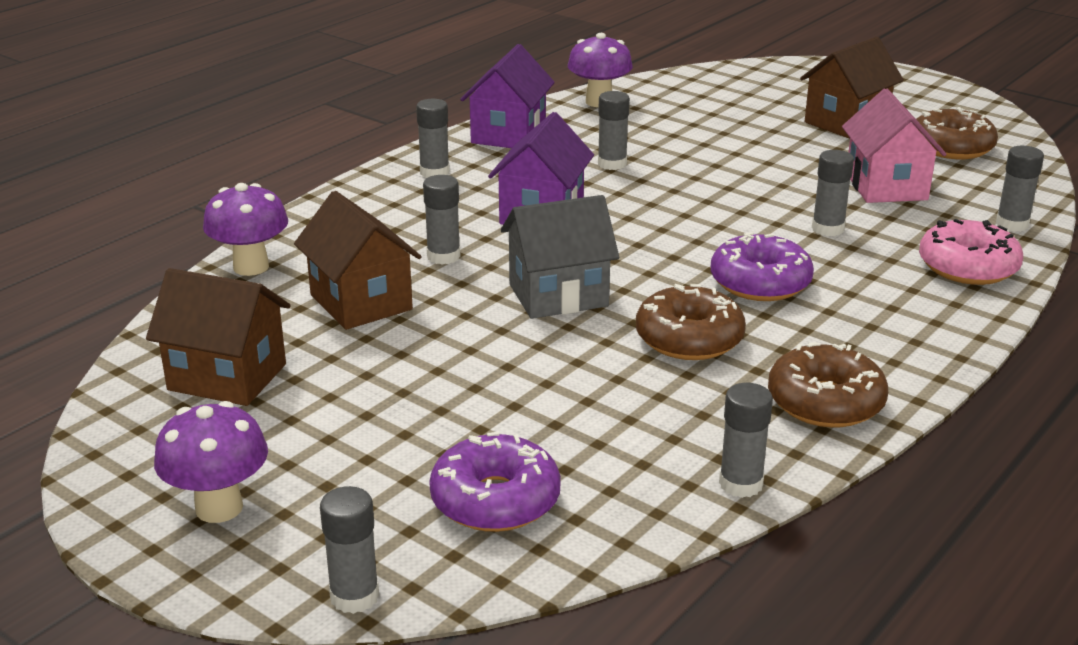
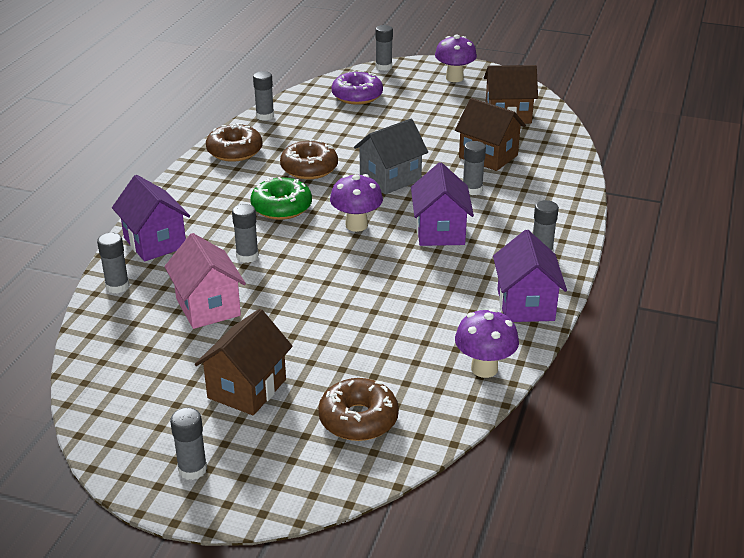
camera: 160 degrees right, 5 degrees up
purple mushroom [203,183,288,276] -> purple mushroom moved to [330,174,383,232]
grey glue stick [598,91,630,170] -> grey glue stick moved to [170,408,207,480]
purple donut [711,232,814,301] -> green donut [250,177,312,220]
brown donut [915,107,998,159] -> brown donut moved to [318,378,399,441]
pink donut [919,219,1023,285] -> purple house [112,175,190,262]

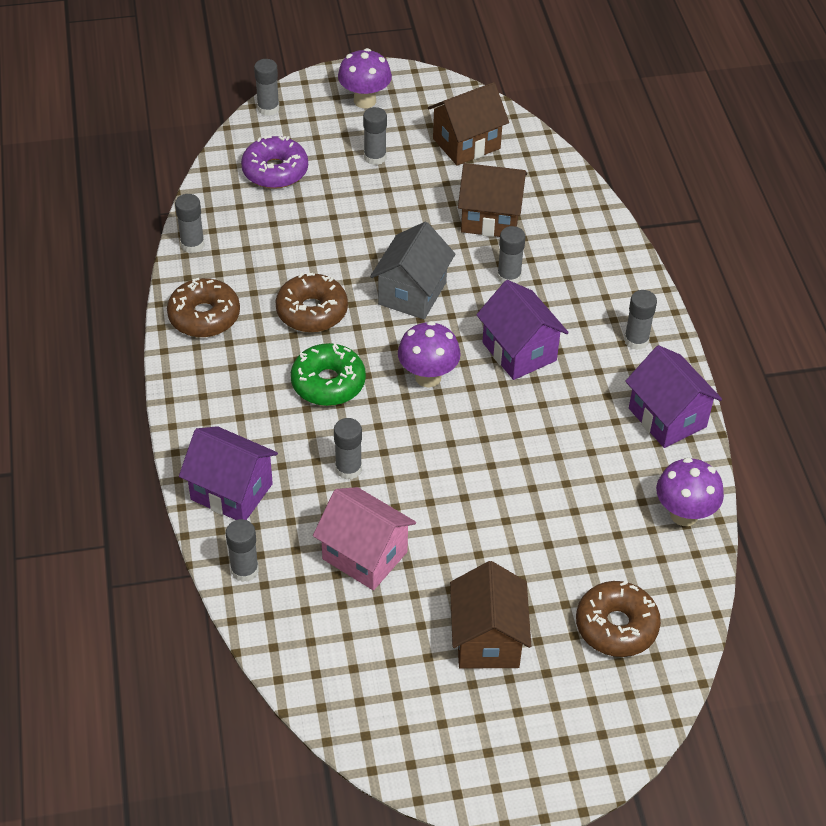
camera: 30 degrees left, 15 degrees up
grey glue stick [170,408,207,480] -> grey glue stick moved to [363,107,387,165]

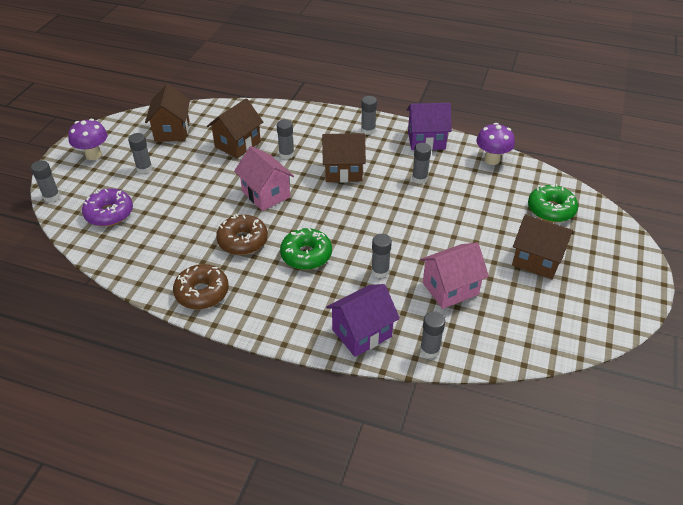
camera: 60 degrees left, 5 degrees down
grey glue stick [175,194,205,253] -> grey glue stick moved to [412,143,431,184]
grey house [370,222,455,319] -> pink house [234,146,294,211]
purple mushroom [398,321,461,387] -> none
purple house [476,280,569,380] -> brown house [322,133,366,182]
brown donut [576,581,661,657] -> green donut [528,184,578,222]

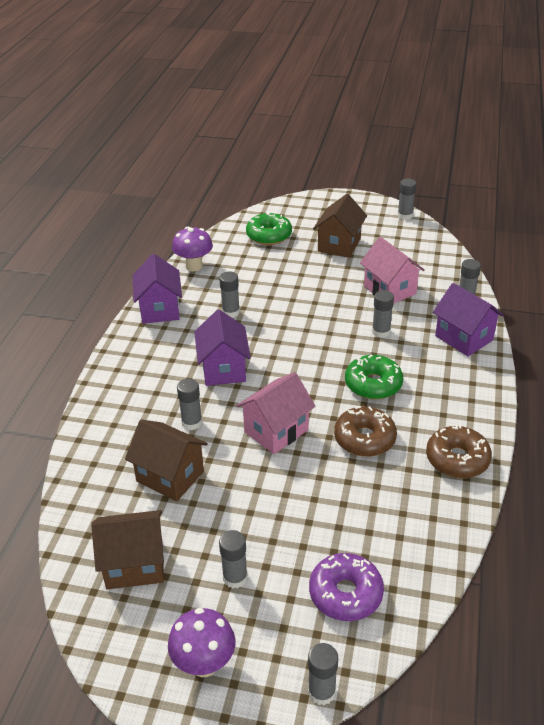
camera: 95 degrees left, 5 degrees down
brown house [322,133,366,182] -> purple house [194,310,251,386]
grey glue stick [361,96,377,135] -> grey glue stick moved to [397,179,416,220]

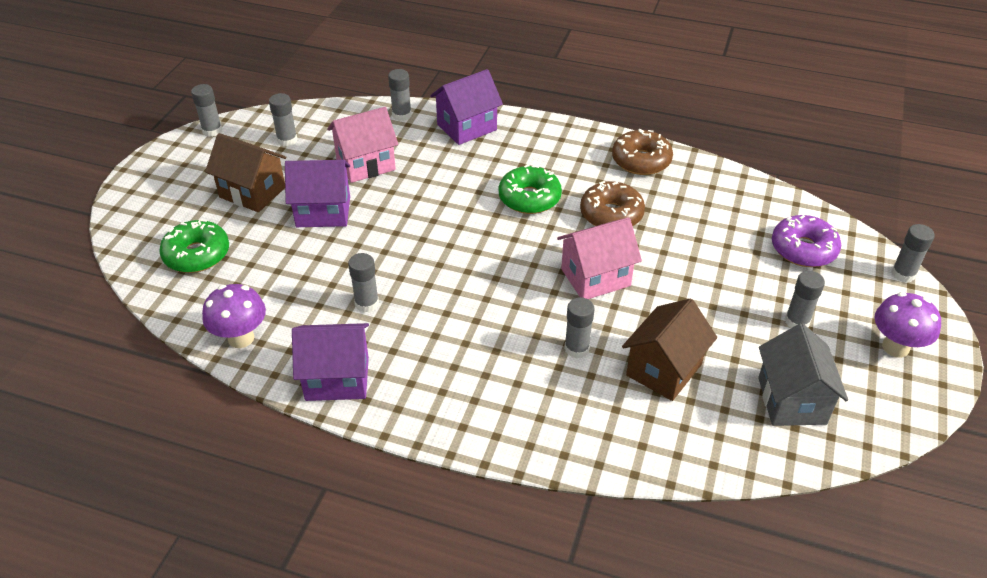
camera: 85 degrees left, 5 degrees up
brown house [91,510,164,590] -> grey house [758,323,848,426]
purple house [194,310,251,386] -> purple house moved to [285,160,350,227]
pink house [236,372,315,454] -> pink house turned 75 degrees counterclockwise [557,217,642,299]
grey glue stick [372,290,394,338] -> grey glue stick moved to [269,93,298,147]

